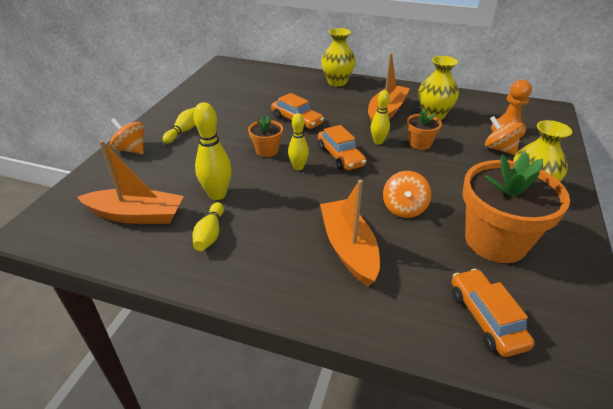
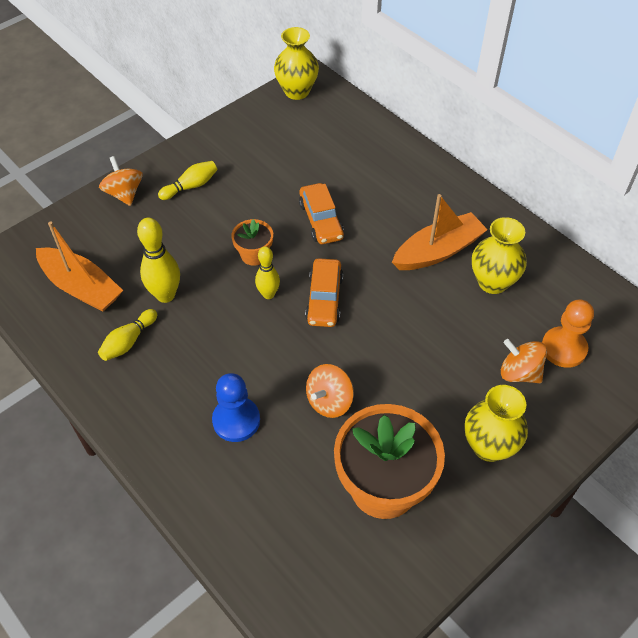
camera: 30 degrees right, 15 degrees up
orange boat [320,180,380,286] -> blue pawn [212,373,260,442]
yellow vase [321,28,356,86] -> yellow vase moved to [274,27,319,100]
yellow bowling pin [371,90,390,144] -> none
orange flower pot [407,109,442,150] -> none
orange car [452,269,535,357] -> none
orange spinning top [485,116,523,155] -> orange spinning top turned 45 degrees counterclockwise [501,339,547,383]

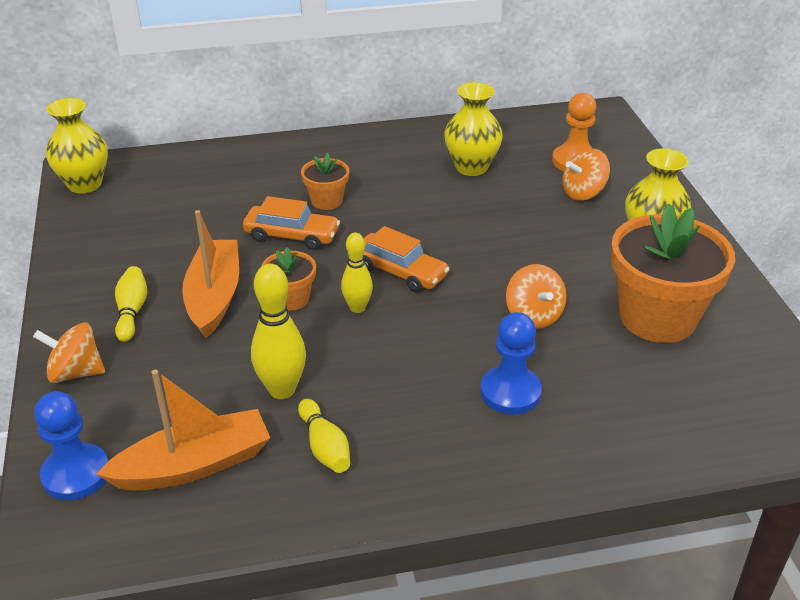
camera: 60 degrees left, 15 degrees down
orange boat [392,194,488,270] -> orange boat moved to [182,210,239,338]
none -> blue pawn [34,391,108,500]
none -> orange flower pot [301,153,349,210]

